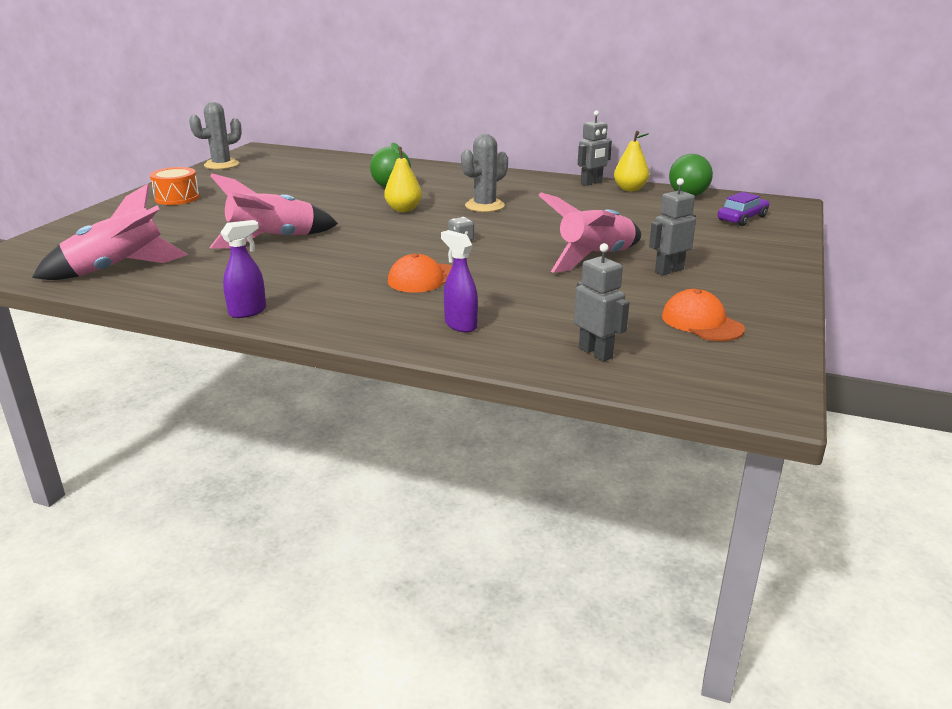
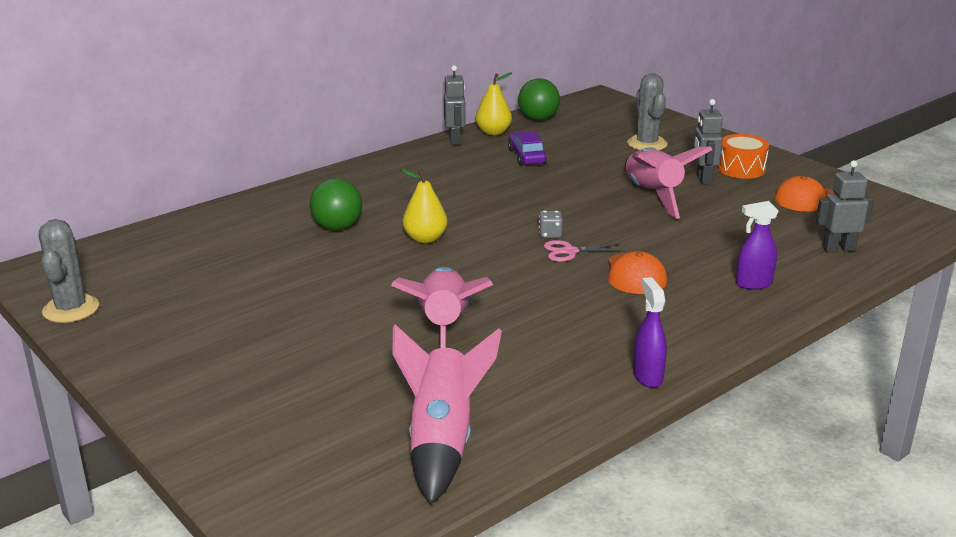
camera: 60 degrees left, 0 degrees up
orange drum [150,167,200,205] -> orange drum moved to [718,134,769,179]
grey cactus [461,134,508,212] -> grey cactus moved to [627,73,668,150]
purple car [718,192,769,226] -> purple car moved to [508,131,547,166]
none -> pink scissors [544,240,625,262]

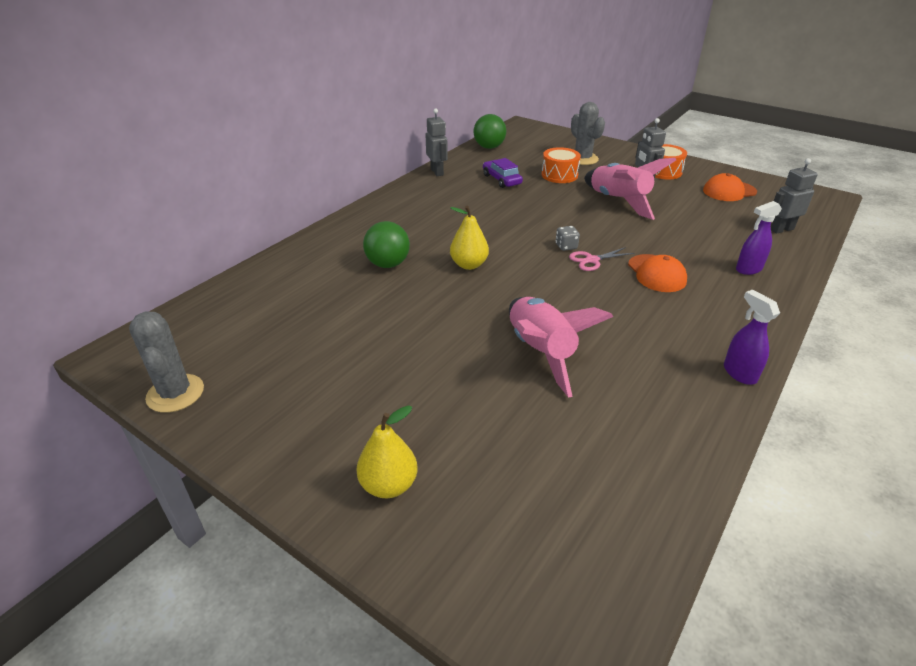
camera: 15 degrees left, 10 degrees up
pink rocket [393,324,502,505] -> none
yellow pear [476,72,512,135] -> yellow pear moved to [356,405,417,498]
none -> orange drum [542,147,581,183]

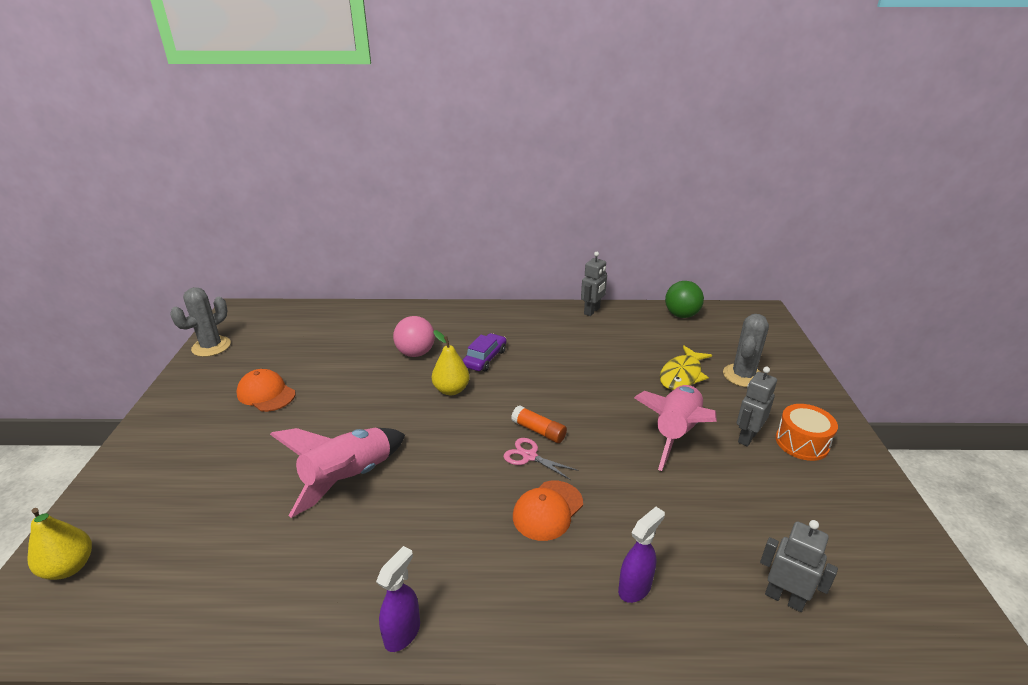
camera: 55 degrees right, 5 degrees down
yellow pear [356,405,417,498] -> yellow pear moved to [27,508,92,580]
green ball [363,221,410,268] -> pink ball [393,316,435,357]
purple car [483,158,523,188] -> purple car moved to [463,333,506,371]
orange drum [542,147,581,183] -> yellow fish [660,345,712,390]
grey dice [556,226,580,251] -> orange glue stick [511,405,567,443]
orange cap [703,173,757,201] -> orange cap moved to [236,369,295,412]
purple spray bottle [736,201,782,275] -> purple spray bottle turned 105 degrees clockwise [618,507,665,603]

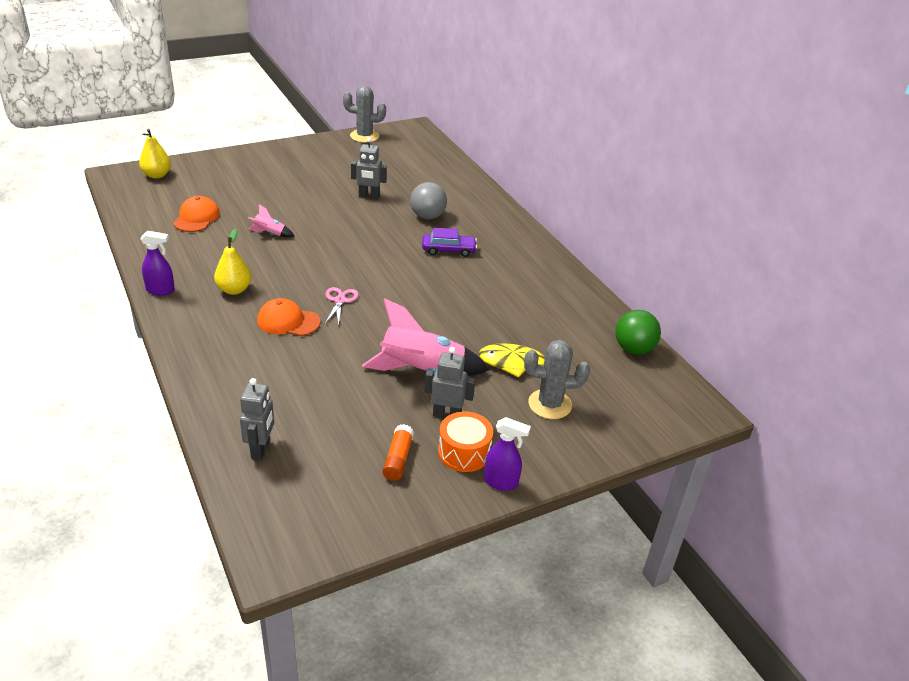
camera: 60 degrees right, 5 degrees up
orange cap [236,369,295,412] -> orange cap moved to [173,196,220,232]
pink rocket [270,428,405,518] -> pink rocket [248,204,294,237], size x0.46
pink ball [393,316,435,357] -> grey ball [410,182,447,219]
yellow pear [432,330,470,395] -> yellow pear moved to [214,229,252,295]
orange glue stick [511,405,567,443] -> orange glue stick moved to [382,424,414,481]
grey robot [581,252,607,316] -> grey robot moved to [351,137,387,199]
purple spray bottle [618,507,665,603] -> purple spray bottle moved to [484,417,531,491]

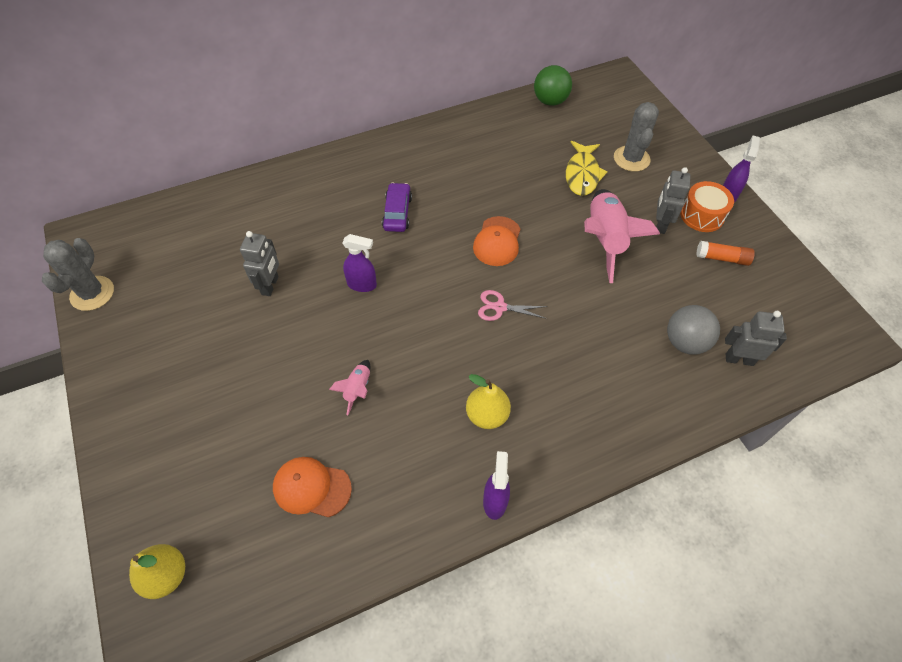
camera: 85 degrees left, 20 degrees up
orange cap [257,298,320,336] -> orange cap moved to [473,216,521,266]
grey ball [410,182,447,219] -> grey ball moved to [667,305,720,355]
none -> purple spray bottle [342,234,377,292]

